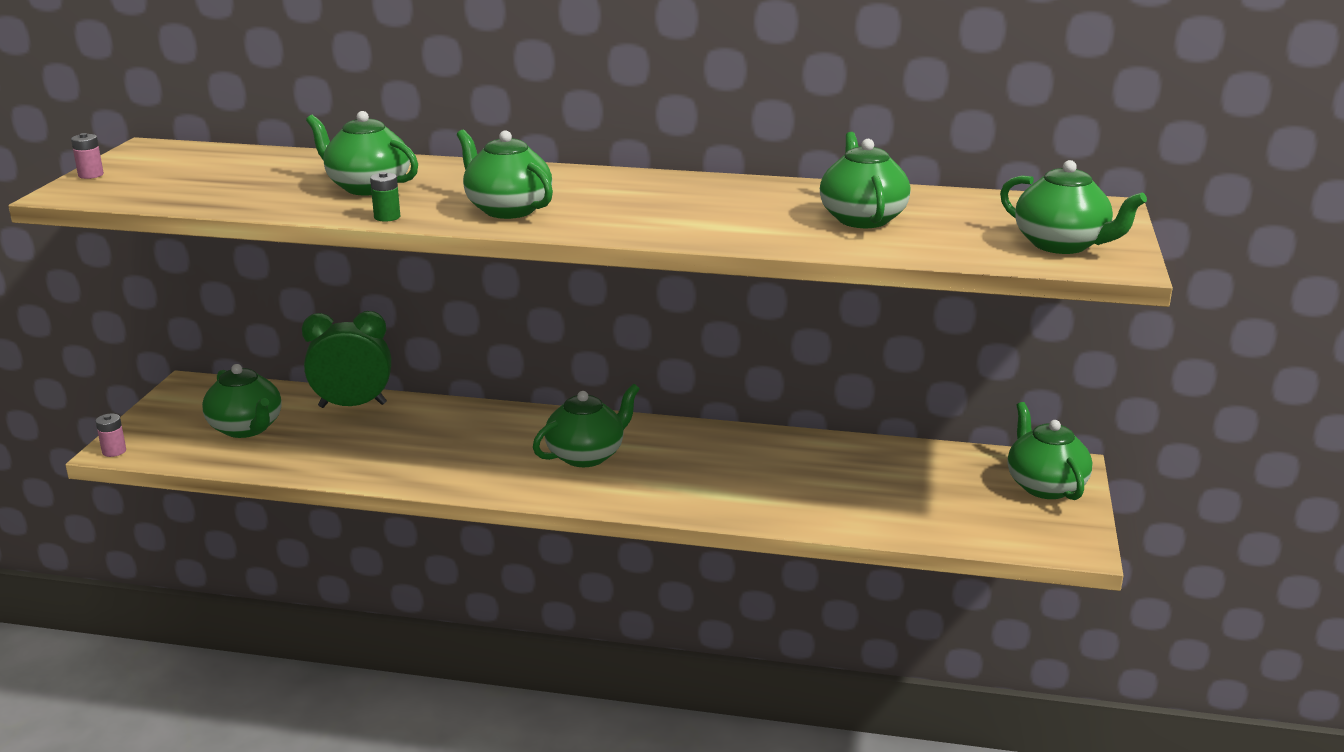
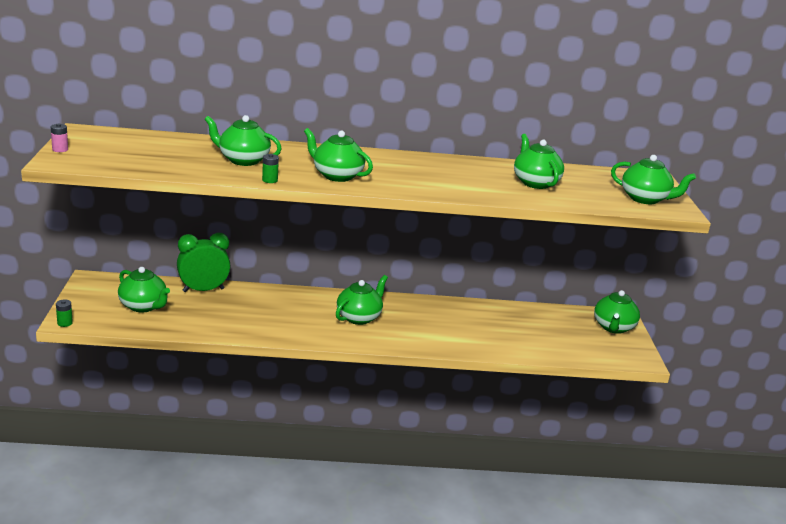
camera: 15 degrees left, 0 degrees up
pink battery [96,414,126,457] -> green battery [56,299,73,327]
green teapot [1008,402,1092,500] -> green teapot turned 135 degrees counterclockwise [594,290,640,334]

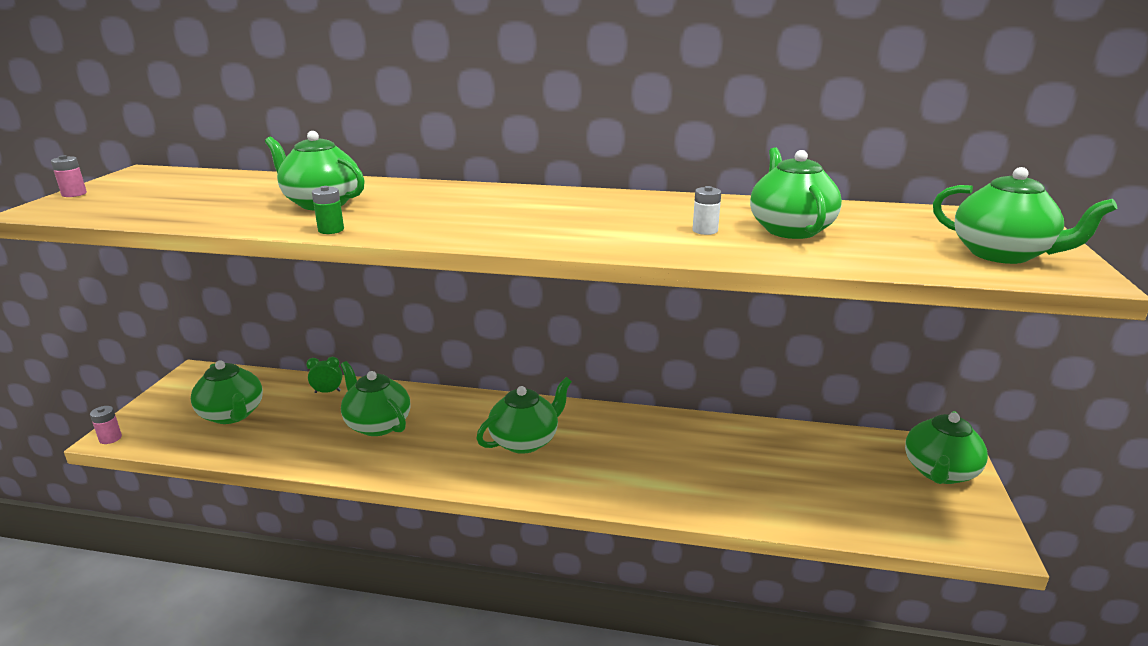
camera: 15 degrees right, 0 degrees up
green battery [56,299,73,327] -> pink battery [90,406,122,444]
green clock [177,232,231,292] -> green clock [306,357,342,393], size x0.46
green teapot [304,128,373,182] -> green teapot moved to [341,361,410,436]
none -> white battery [693,186,721,235]

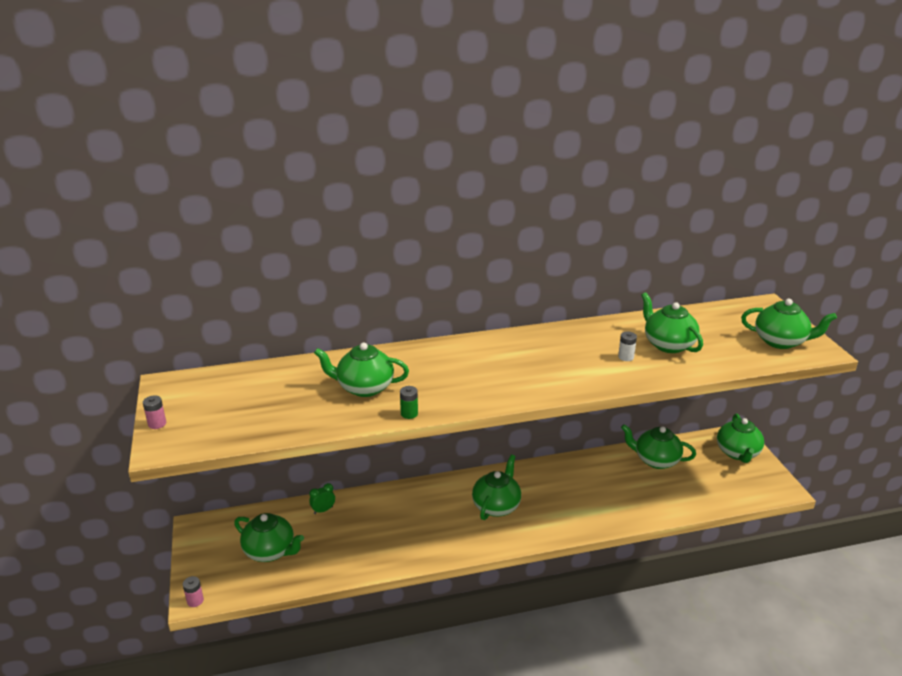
camera: 25 degrees left, 5 degrees up
green teapot [341,361,410,436] -> green teapot moved to [621,424,696,469]

